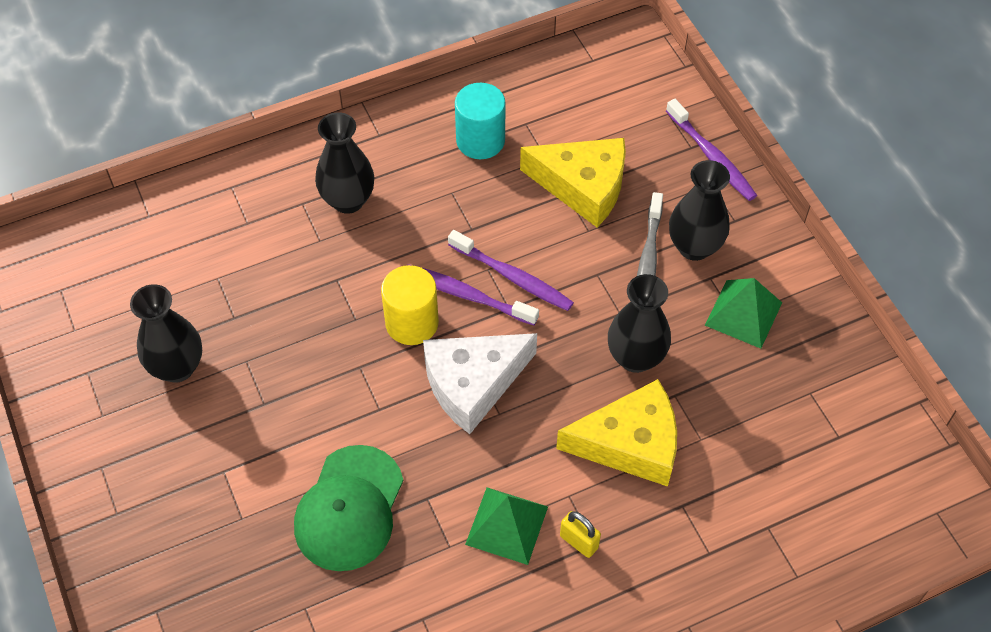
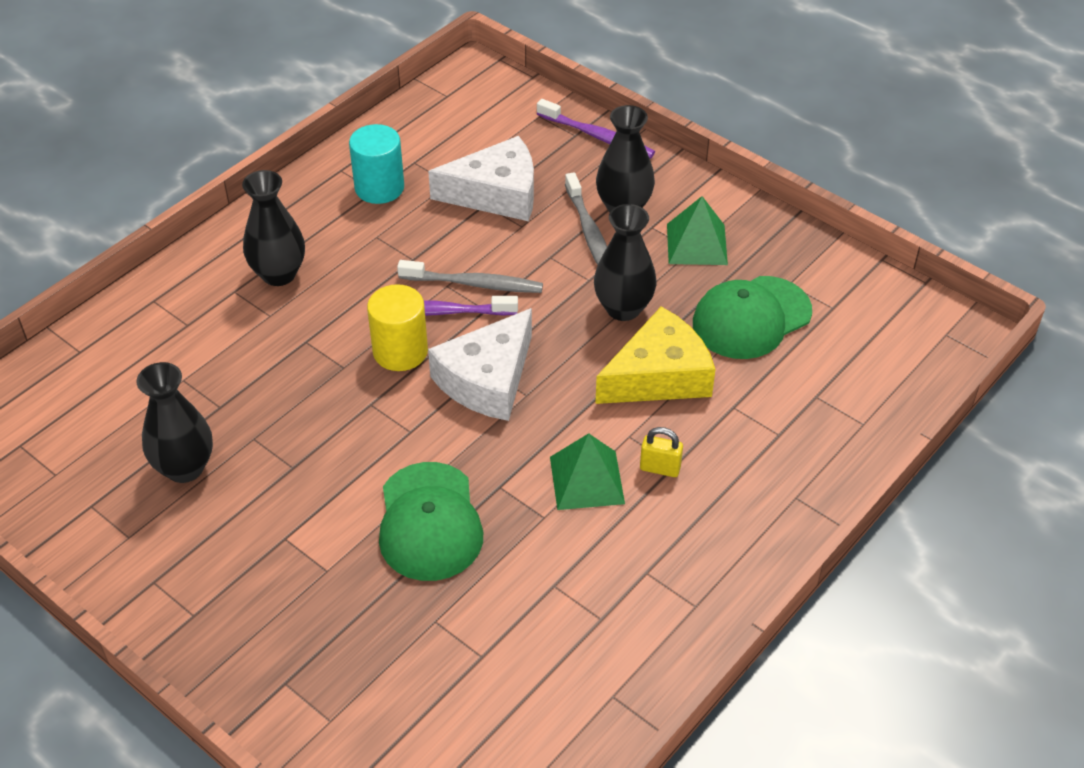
camera: 25 degrees left, 10 degrees down
purple toothbrush [448,230,574,311] -> grey toothbrush [397,260,543,293]
yellow cheese [520,138,626,227] -> white cheese [428,136,534,221]
none -> green cap [693,276,812,359]

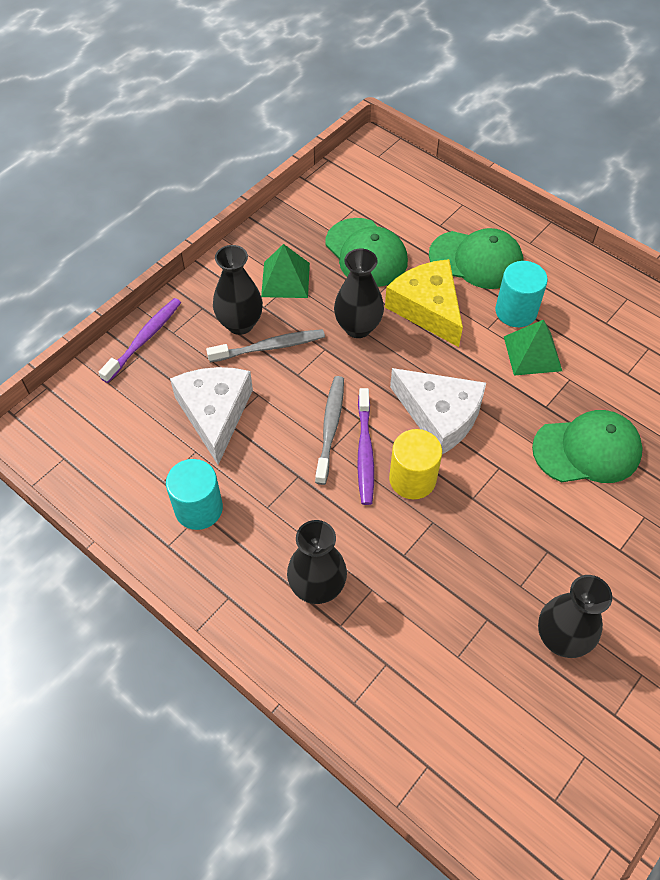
camera: 90 degrees left, 10 degrees up
yellow padlock [640,427,683,477] -> turquoise cylinder [495,261,548,327]
none -> green cap [429,228,524,289]

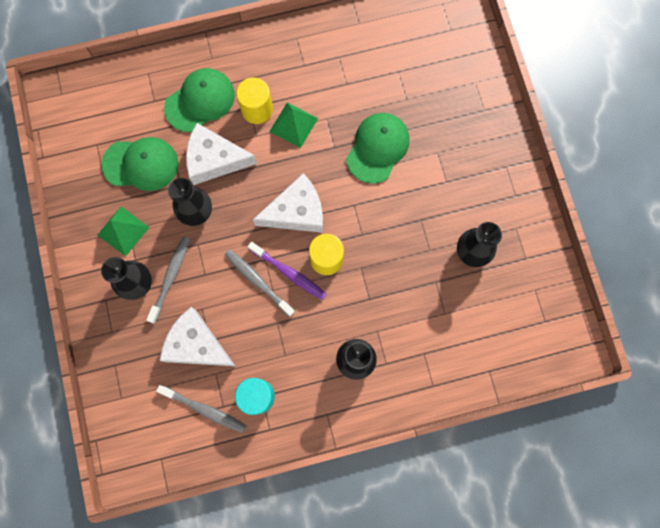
camera: 55 degrees left, 20 degrees up
purple toothbrush [99,298,181,383] -> none
yellow cheese [385,259,463,347] -> white cheese [186,123,257,185]
turquoise cylinder [495,261,548,327] -> yellow cylinder [236,77,273,124]
none -> grey toothbrush [156,385,246,433]

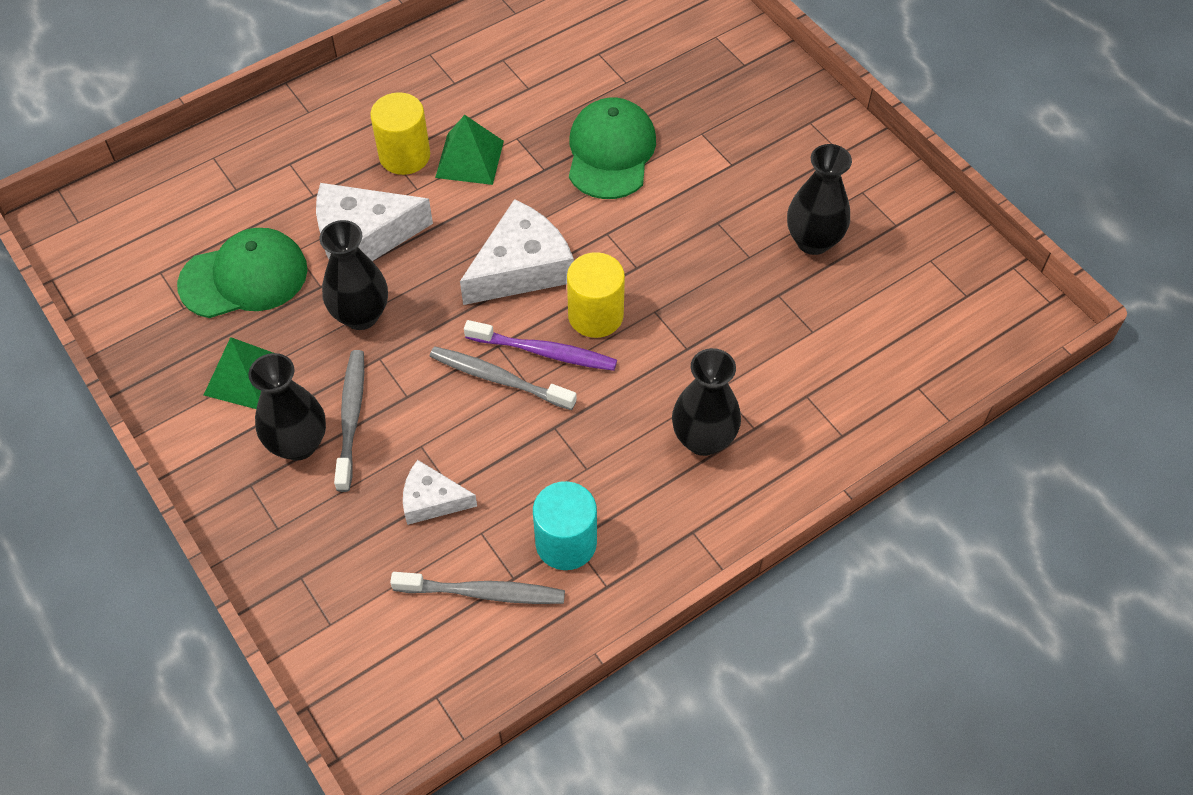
camera: 20 degrees left, 20 degrees down
white cheese [160,307,235,366] -> white cheese [403,460,477,525], size x0.57
green cap [164,68,235,132] -> none

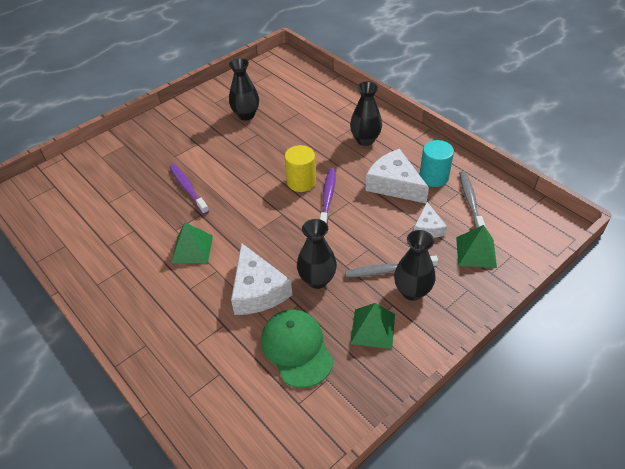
camera: 95 degrees left, 10 degrees down
yellow cylinder [370,92,430,175] -> none
grey toothbrush [429,346,577,410] -> none
white cheese [460,199,574,305] -> white cheese moved to [365,149,429,203]
green cap [569,98,656,199] -> purple toothbrush [170,164,209,214]
none -> green pyramid [456,225,497,268]

